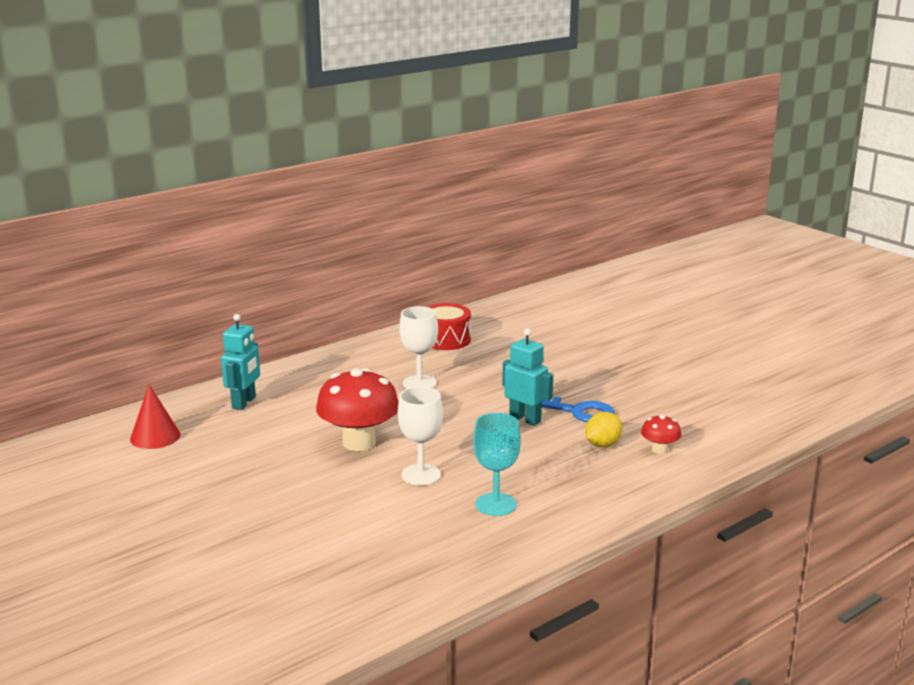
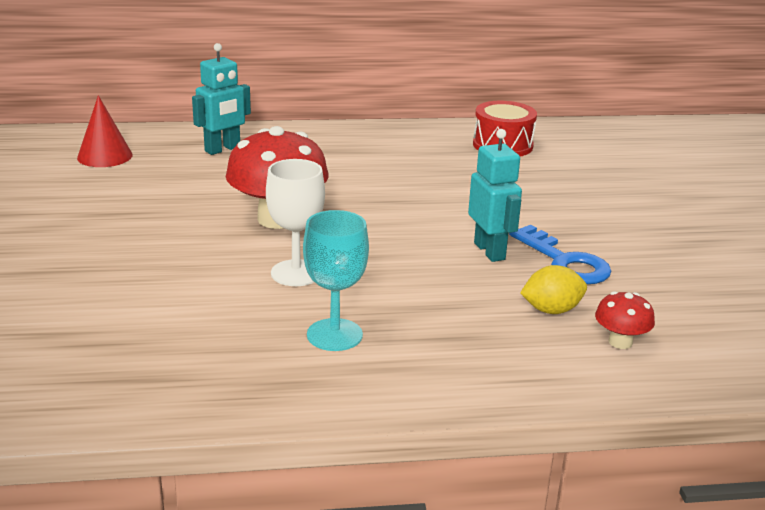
camera: 30 degrees right, 5 degrees up
white goblet [399,306,438,389] -> none

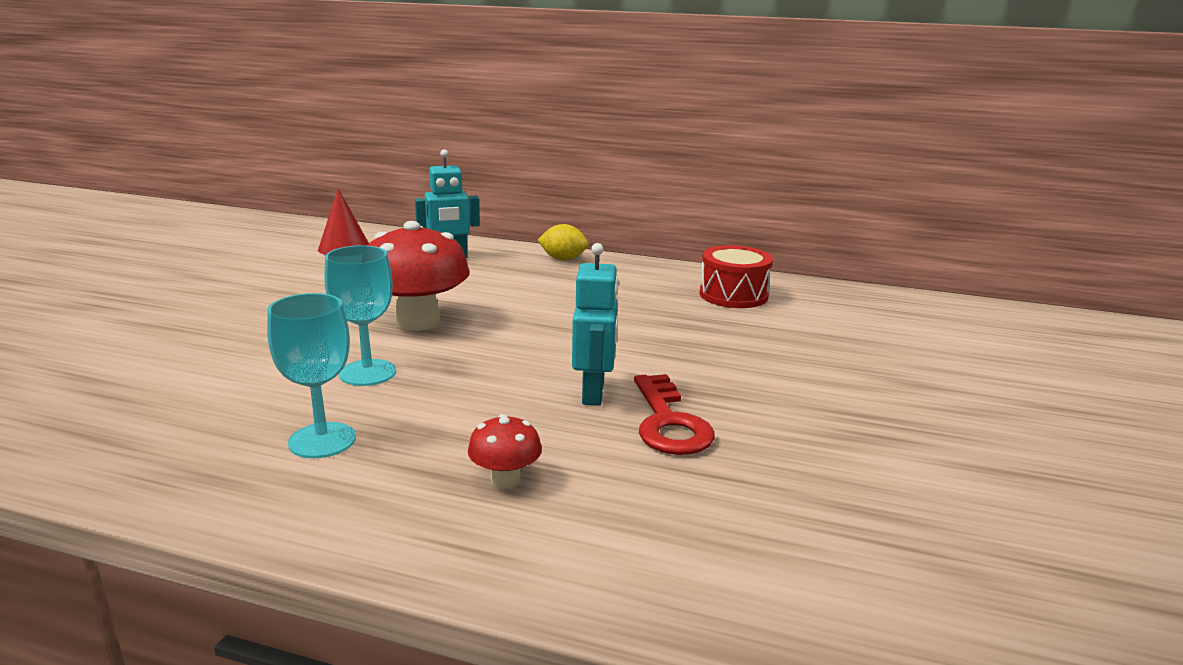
camera: 25 degrees right, 5 degrees down
white goblet [266,159,325,286] -> turquoise goblet [324,245,396,386]
blue key [509,225,611,284] -> red key [634,374,715,455]
yellow lemon [520,265,587,314] -> yellow lemon moved to [538,224,589,261]
red mushroom [595,291,655,349] -> red mushroom moved to [468,414,542,489]

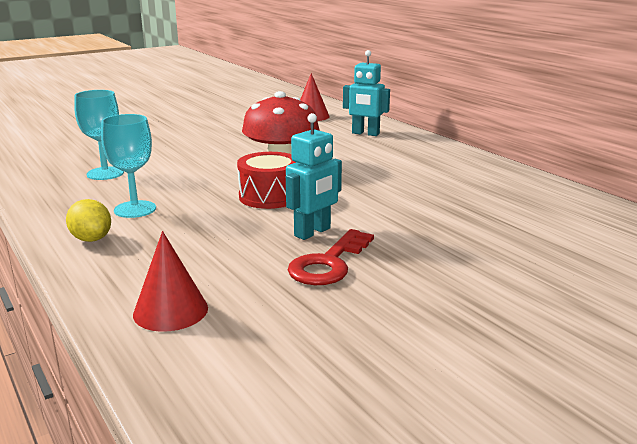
camera: 40 degrees right, 0 degrees up
turquoise goblet [324,245,396,386] -> turquoise goblet moved to [74,90,124,180]
red mushroom [468,414,542,489] -> none
yellow lemon [538,224,589,261] -> yellow lemon moved to [66,199,111,242]
red drum [700,245,773,308] -> red drum moved to [237,152,296,209]
none -> red cone [133,231,208,332]

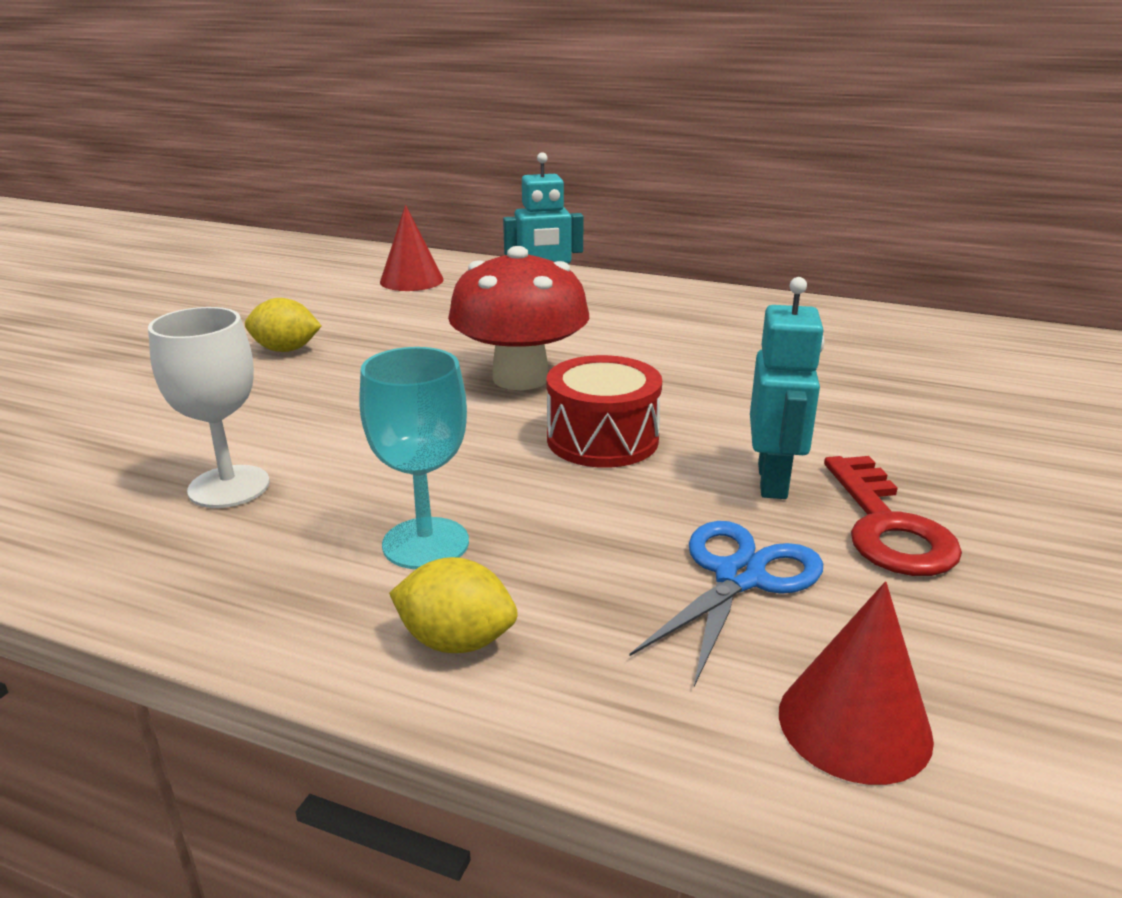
camera: 35 degrees left, 5 degrees up
turquoise goblet [74,90,124,180] -> white goblet [148,307,270,508]
none -> yellow lemon [245,298,321,352]
none -> blue scissors [629,521,823,686]

